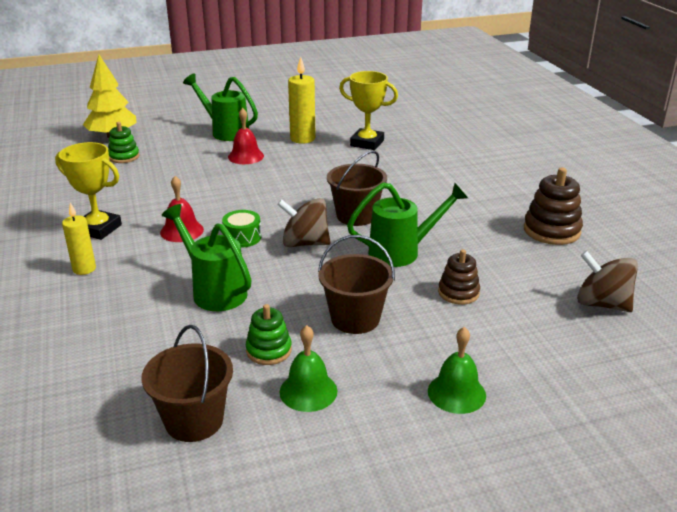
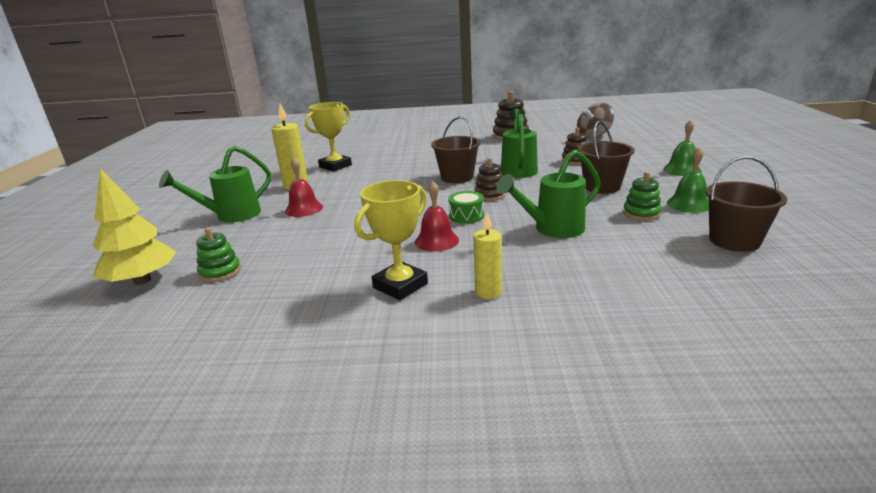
camera: 70 degrees left, 5 degrees down
brown spinning top [277,198,331,247] -> brown stacking toy [474,158,506,201]

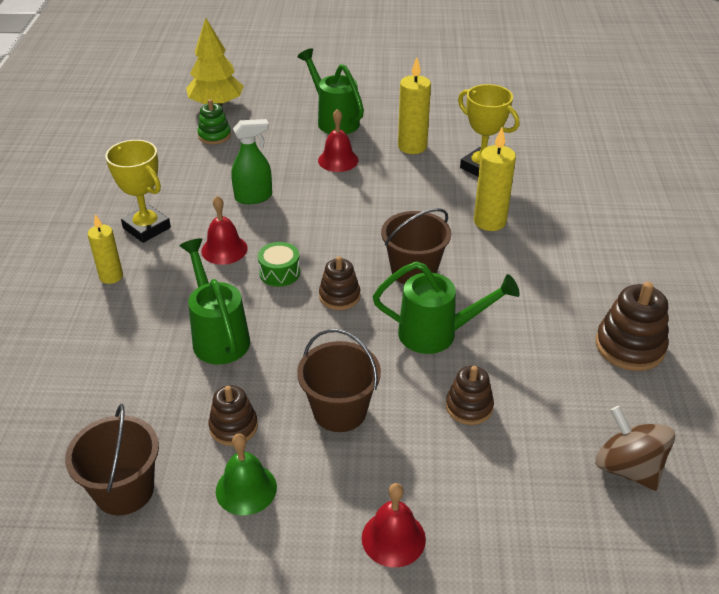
camera: 90 degrees right, 15 degrees up
green stacking toy [623,172,662,221] -> brown stacking toy [209,385,258,446]
green bell [663,120,702,176] -> red bell [362,483,426,567]
none -> green spray bottle [231,119,272,204]
none -> yellow candle [474,128,516,231]

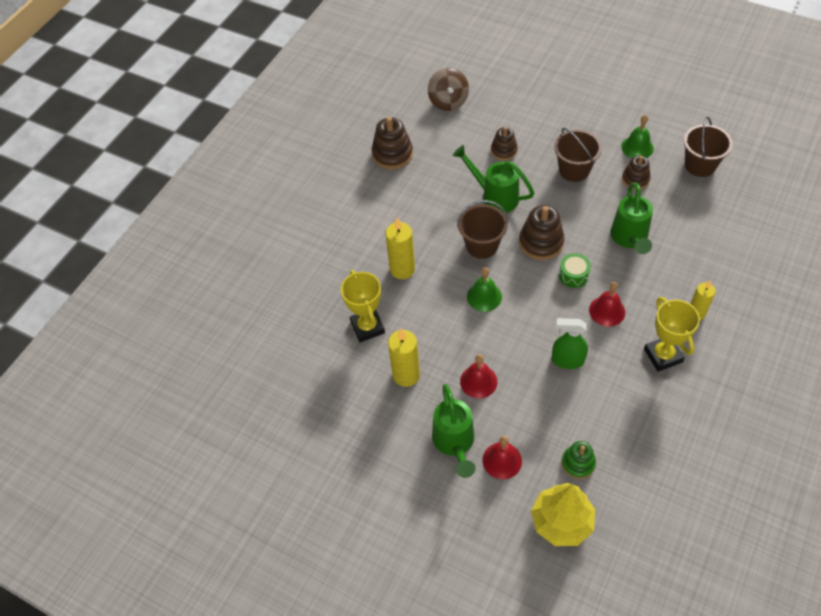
camera: 150 degrees left, 15 degrees up
brown stacking toy [319,256,360,310] -> brown stacking toy [519,205,564,260], size x1.55
red bell [362,483,426,567] -> red bell moved to [482,436,522,479]
none -> green bell [467,267,502,312]

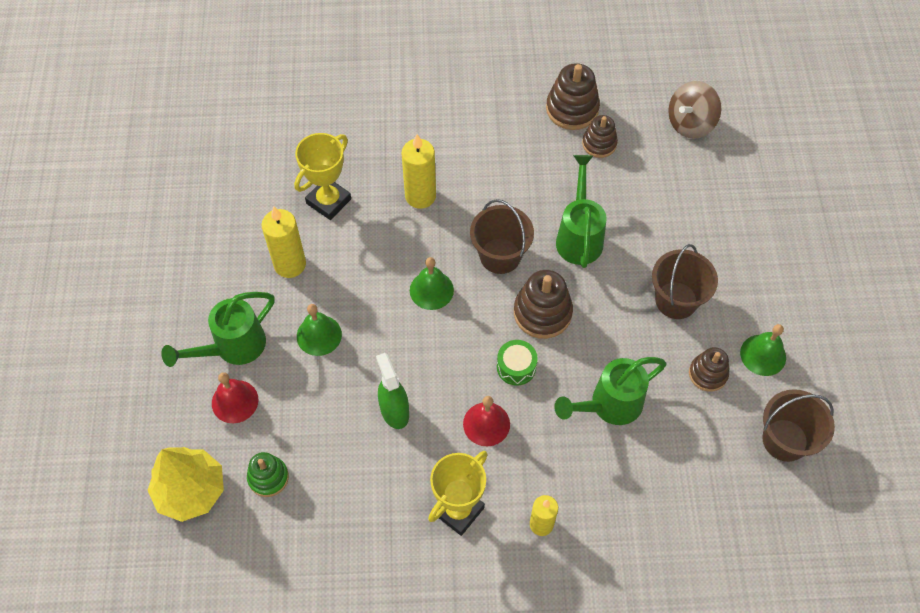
camera: 55 degrees right, 5 degrees up
red bell [460,354,497,398] -> green bell [297,304,342,356]
brown stacking toy [491,127,518,161] -> brown stacking toy moved to [582,115,618,158]

